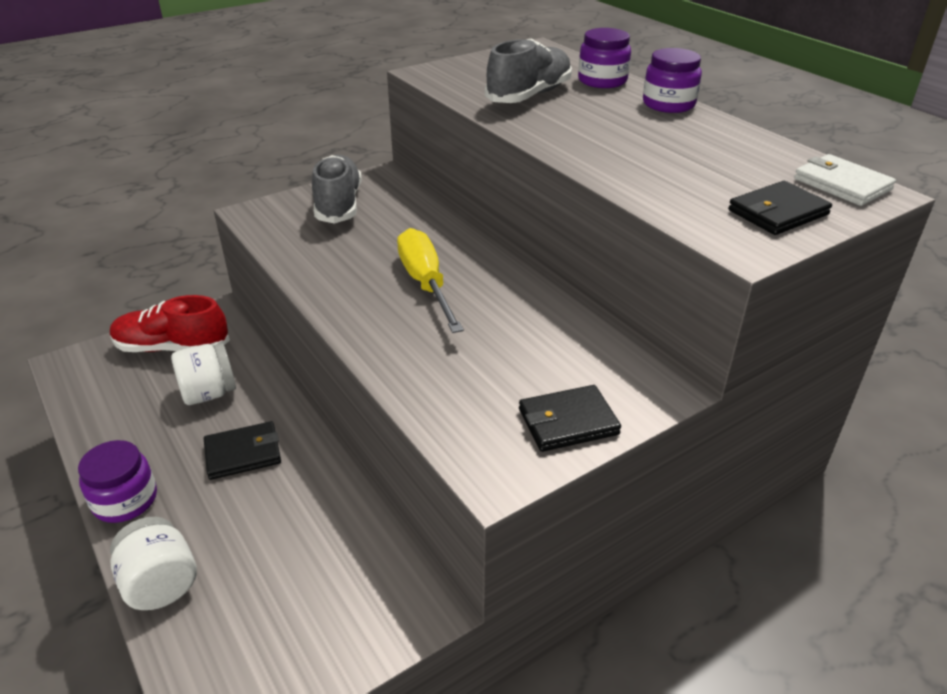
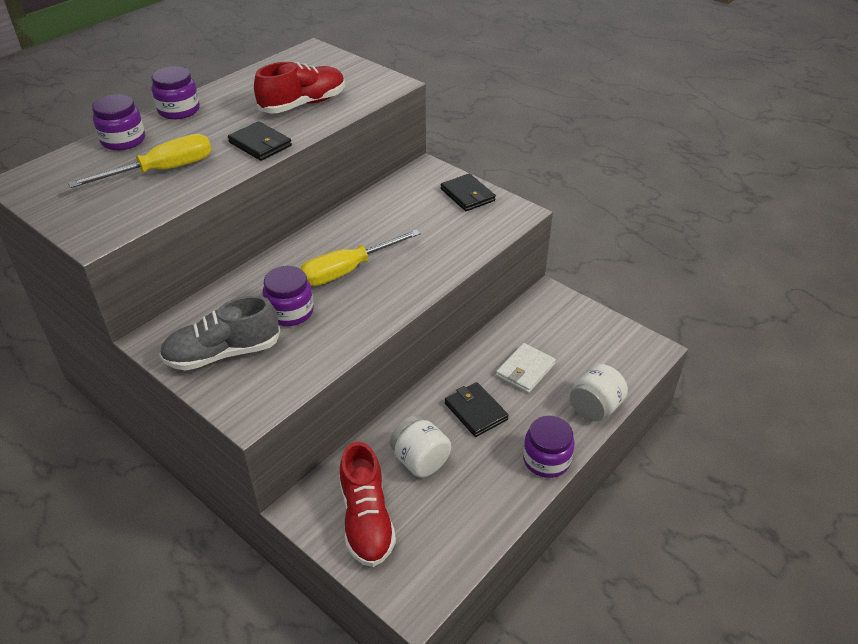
camera: 105 degrees left, 5 degrees up
grey shoe [485,38,572,103] -> yellow screwdriver [68,134,211,188]
black wallet [728,181,832,235] -> black wallet moved to [228,121,292,161]
white wallet [794,154,896,206] -> white wallet moved to [496,343,556,393]
none -> red shoe [254,62,345,113]
none -> purple jar [262,266,314,326]

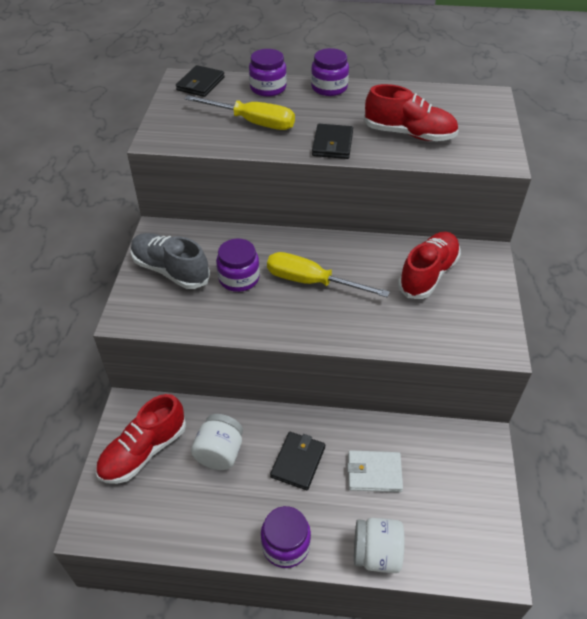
camera: 55 degrees right, 5 degrees up
black wallet [441,173,496,211] -> black wallet moved to [176,65,225,97]
none -> red shoe [398,232,461,299]

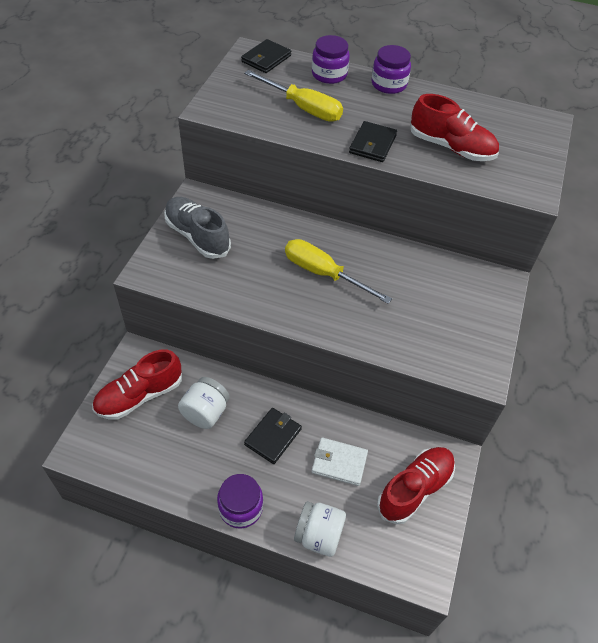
camera: 10 degrees right, 5 degrees up
purple jar [216,239,260,292] -> none
red shoe [398,232,461,299] -> red shoe moved to [377,447,455,524]

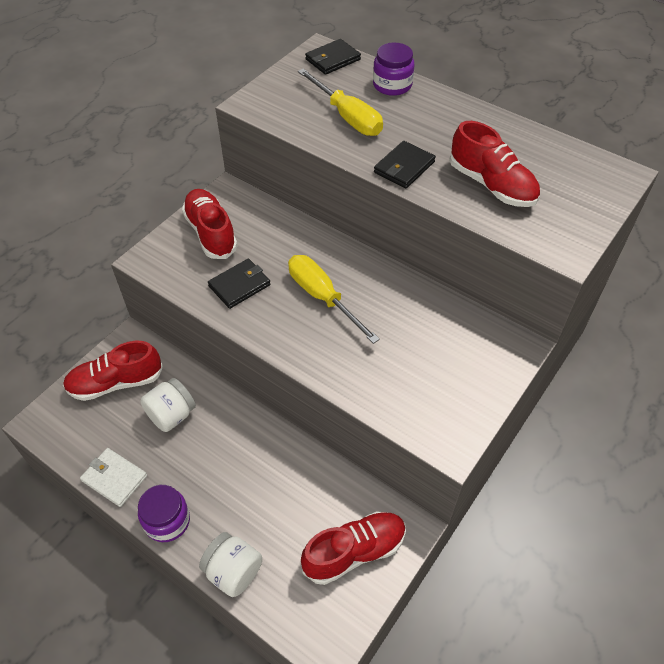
camera: 20 degrees right, 0 degrees up
grey shoe [164,197,231,259] -> red shoe [182,189,238,259]
black wallet [244,408,302,464] -> black wallet moved to [208,259,271,309]
white wallet [312,437,368,486] -> white wallet moved to [80,448,147,507]
purple jar [372,45,411,94] -> none

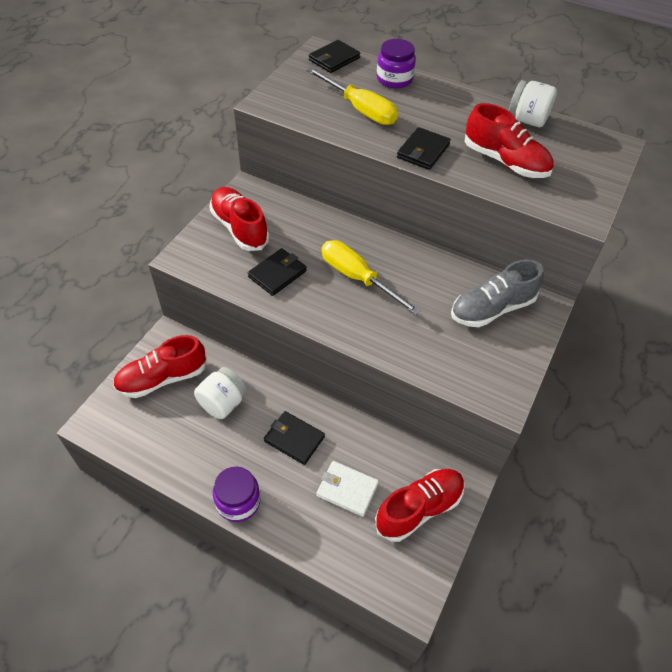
camera: 10 degrees left, 0 degrees up
white wallet [80,448,147,507] -> white wallet moved to [316,461,379,517]
white jar [199,532,262,597] -> white jar moved to [509,80,557,127]
none -> black wallet [264,411,325,465]
none -> grey shoe [451,259,543,327]

